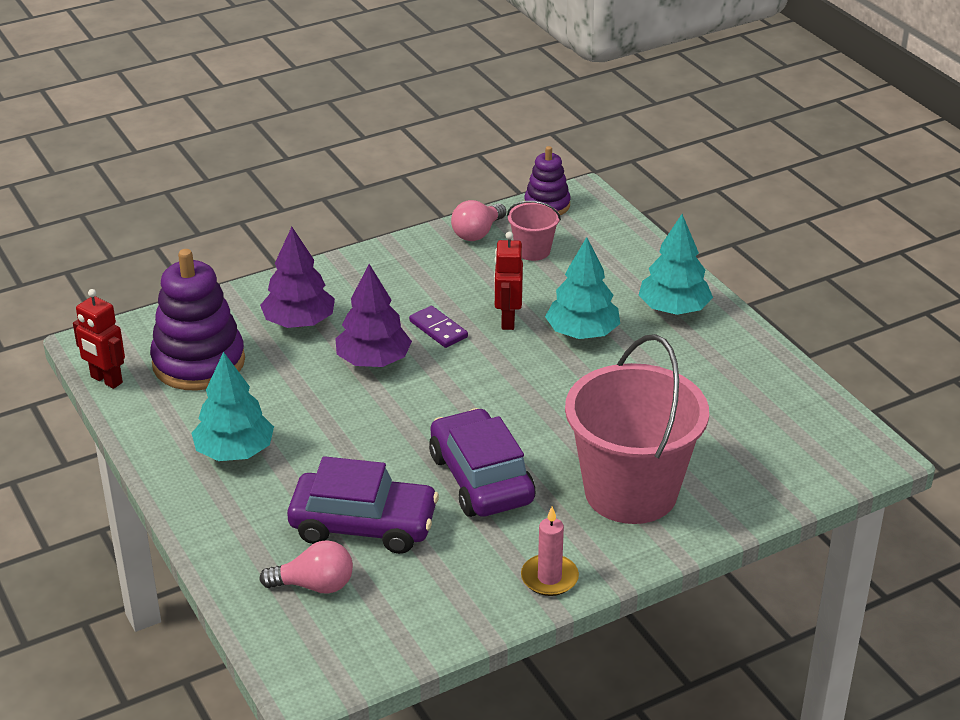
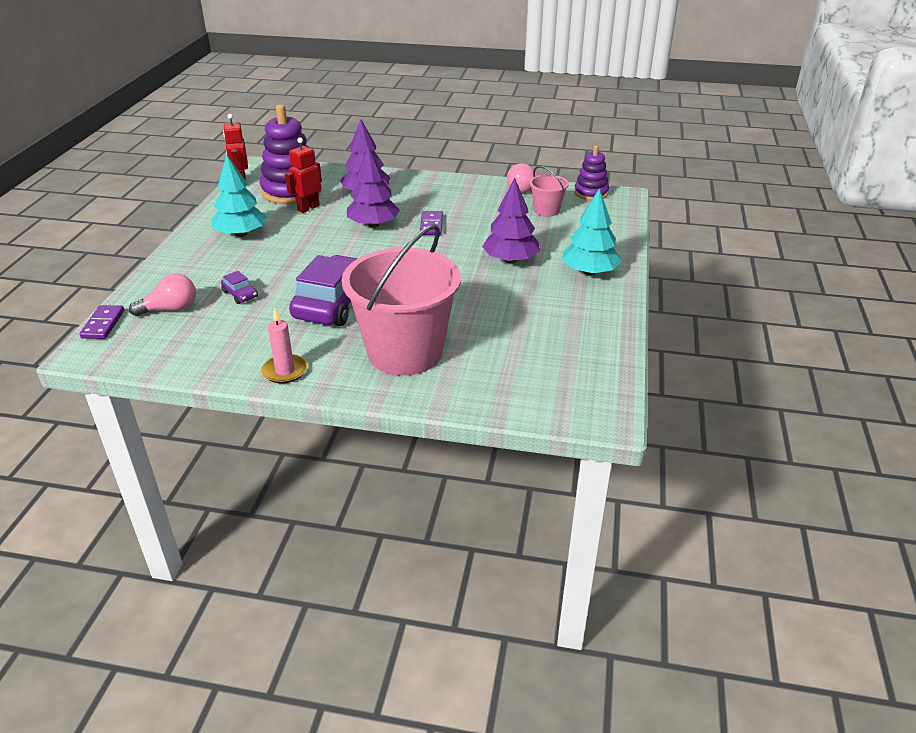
camera: 40 degrees right, 0 degrees up
pink light bulb [259,540,353,594] -> pink light bulb turned 60 degrees counterclockwise [129,274,196,316]
purple car [287,456,439,554] -> purple car [221,271,258,304], size x0.42
red robot [494,232,523,330] -> red robot moved to [285,137,322,213]
turquoise tree [545,237,620,339] -> purple tree [482,178,540,264]
none -> purple domino [79,305,124,339]

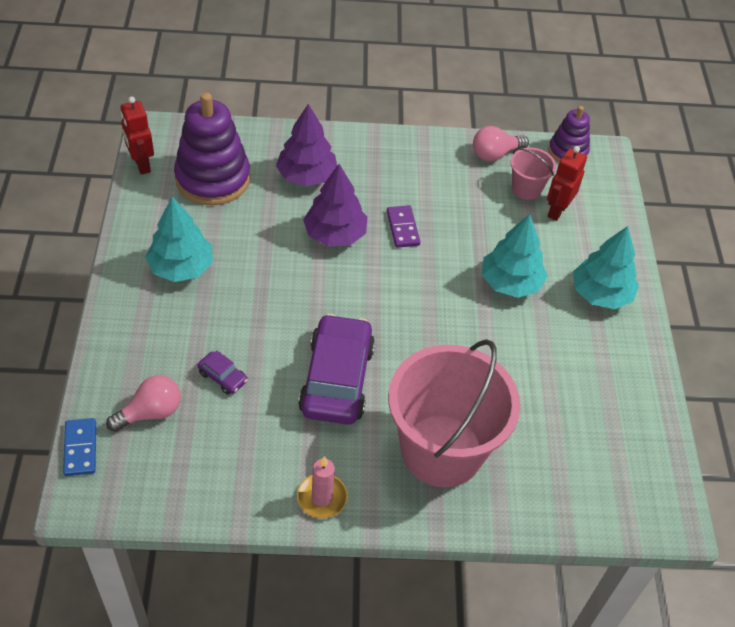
camera: 15 degrees left, 15 degrees up
purple domino [79,305,124,339] -> blue domino [63,418,96,476]
red robot [285,137,322,213] -> red robot moved to [547,146,587,221]
purple tree [482,178,540,264] -> turquoise tree [482,214,548,298]

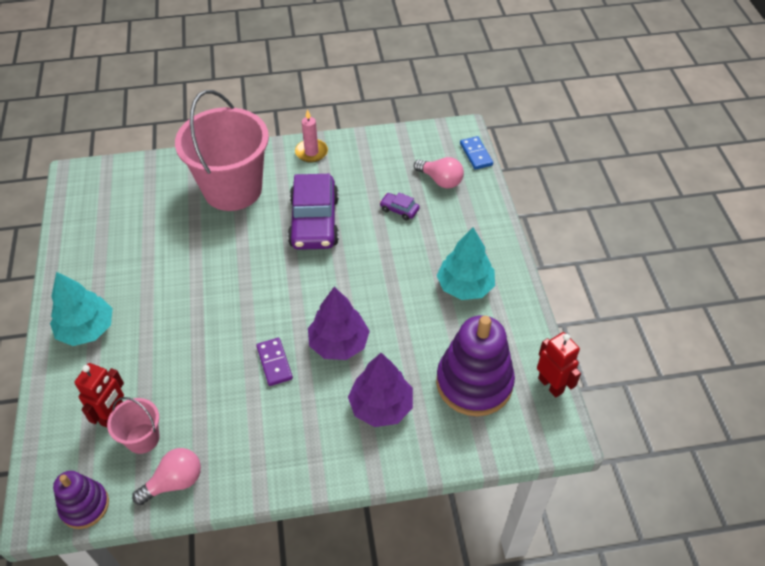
camera: 175 degrees right, 0 degrees up
pink light bulb [106,375,181,432] -> pink light bulb turned 105 degrees counterclockwise [414,157,464,189]
turquoise tree [482,214,548,298] -> none

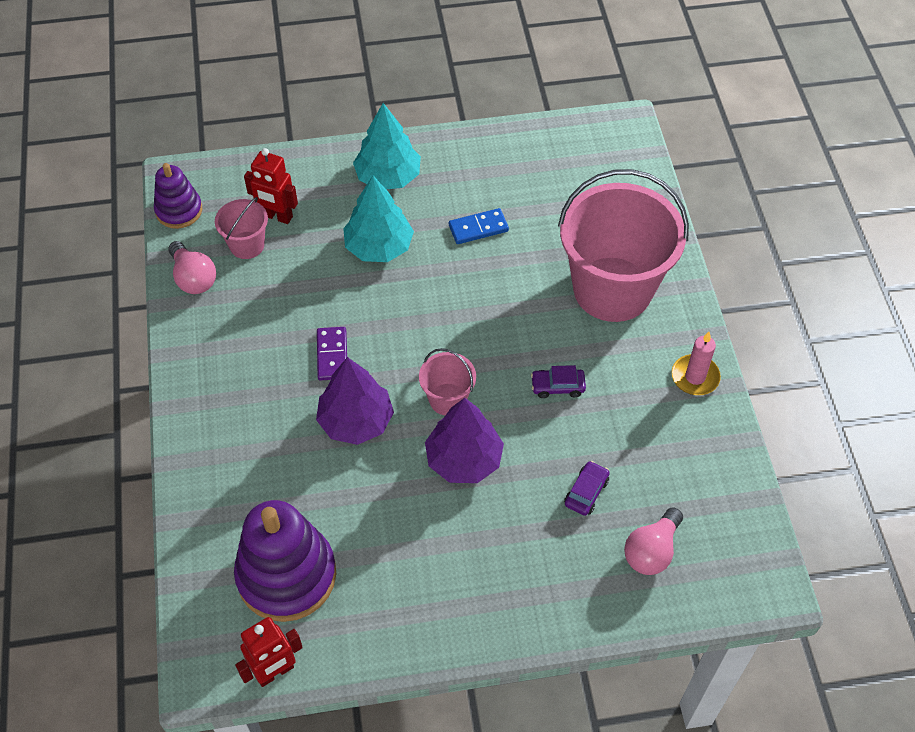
camera: 90 degrees right, 5 degrees up
purple domino [256,338,293,386] -> purple domino turned 75 degrees counterclockwise [317,327,347,381]
purple car [288,174,339,250] -> purple car [531,365,586,398], size x0.42
purple tree [348,353,413,427] -> purple tree moved to [425,398,504,483]
turquoise tree [437,228,495,300] -> turquoise tree moved to [343,176,414,262]
blue domino [460,136,493,170] -> blue domino moved to [449,208,509,244]
none -> pink bucket [419,348,476,415]

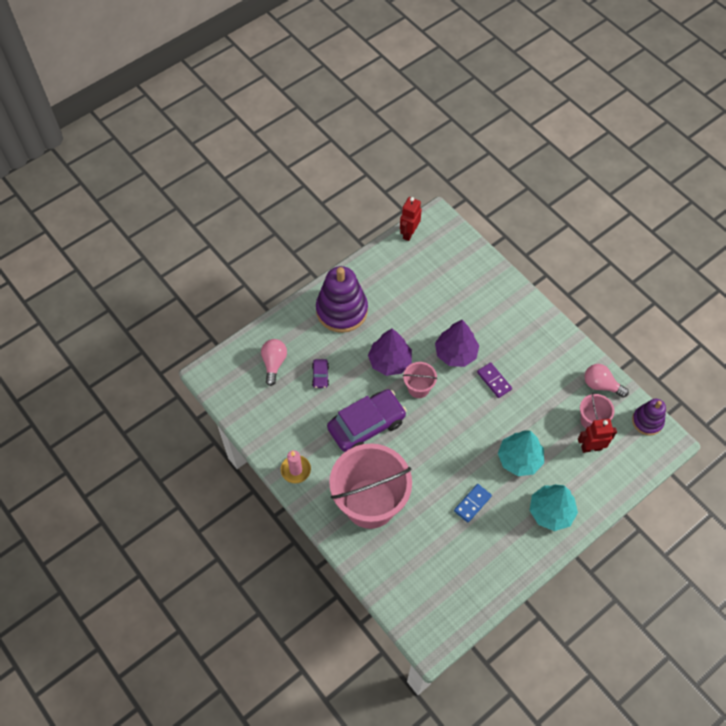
camera: 150 degrees right, 5 degrees up
purple stacking toy [234,500,336,622] -> purple stacking toy moved to [316,266,368,333]
purple car [531,365,586,398] -> purple car [327,389,407,452], size x2.35

